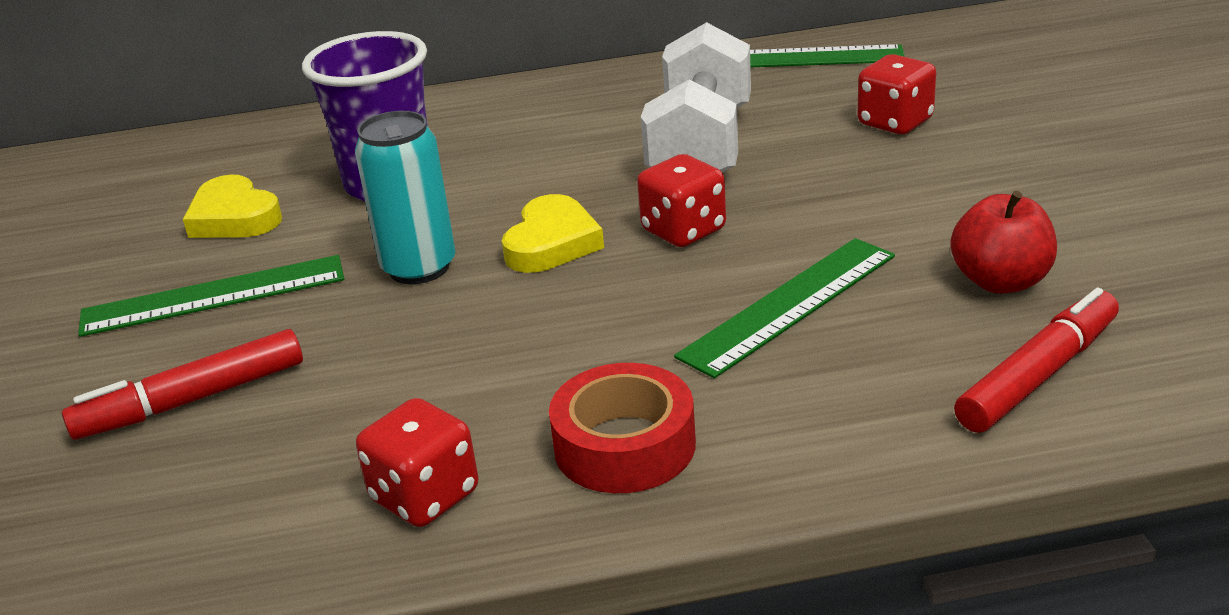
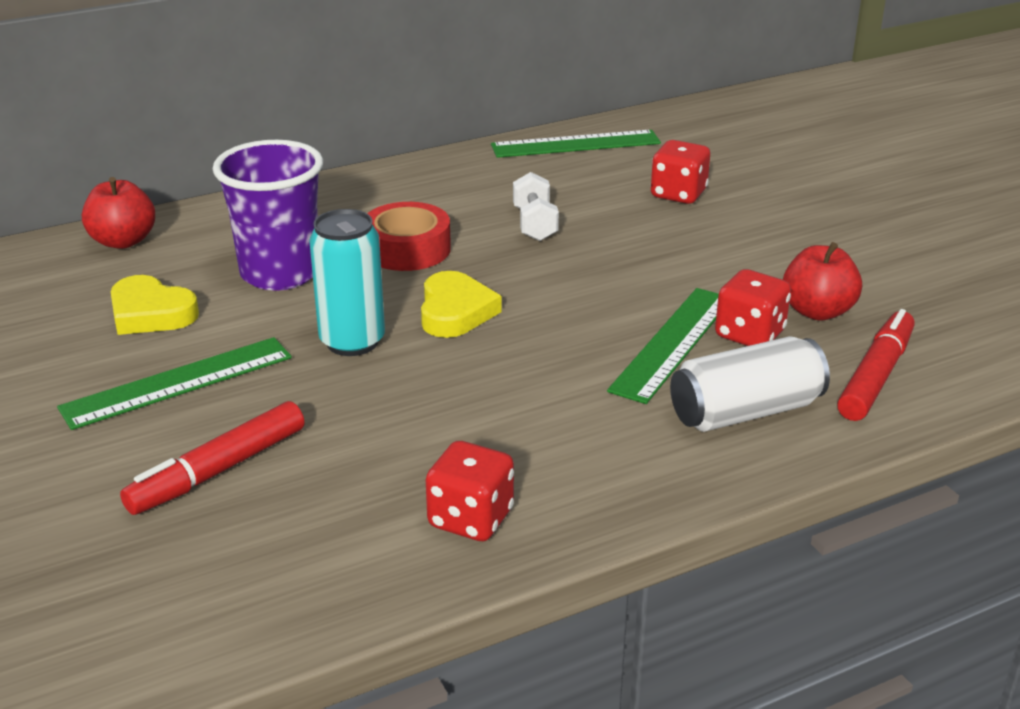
camera: 20 degrees left, 0 degrees up
red tape [549,363,696,493] -> red tape moved to [367,202,451,271]
red dice [637,154,726,247] -> red dice moved to [715,269,791,346]
white dumbbell [641,22,751,172] -> white dumbbell [513,172,559,241], size x0.50
none -> red apple [82,177,155,249]
none -> white can [670,336,830,432]

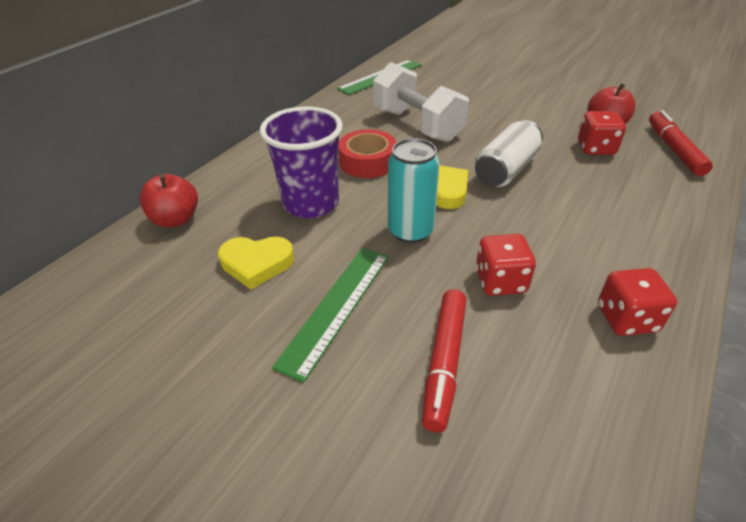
camera: 30 degrees left, 10 degrees up
white dumbbell [513,172,559,241] -> white dumbbell [373,62,469,142], size x1.99
green ruler [607,288,719,404] -> none
red dice [651,140,710,204] -> red dice moved to [475,234,536,296]
white can [670,336,830,432] -> white can moved to [475,120,543,187]

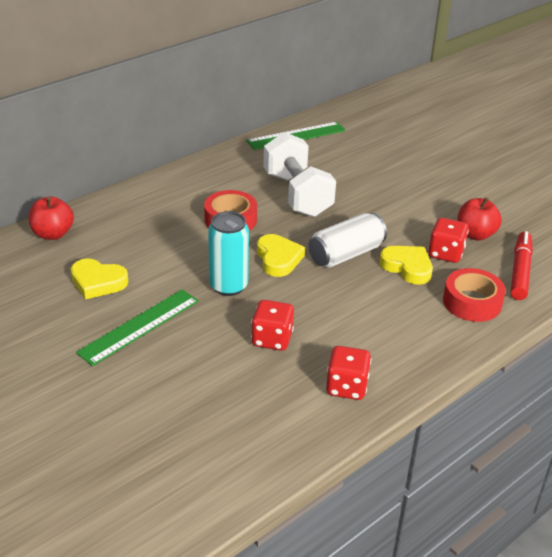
camera: 15 degrees right, 5 degrees down
purple cup [260,106,343,218] -> none
red marker [422,290,467,433] -> none
none -> yellow heart [379,246,433,285]
none -> red tape [443,268,506,322]

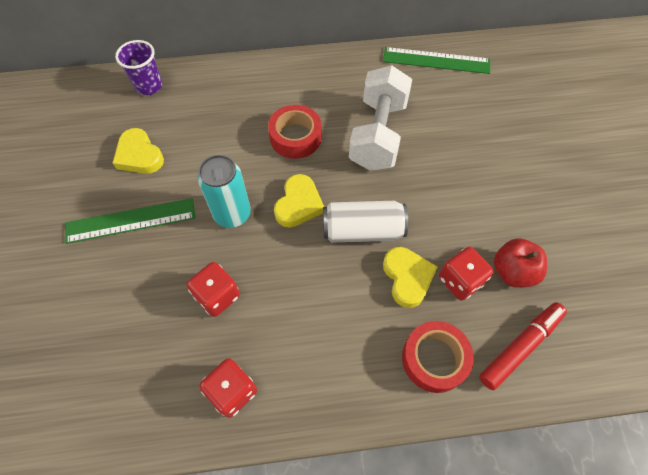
camera: 35 degrees right, 25 degrees up
red apple [28,196,74,240] -> purple cup [115,40,162,95]

